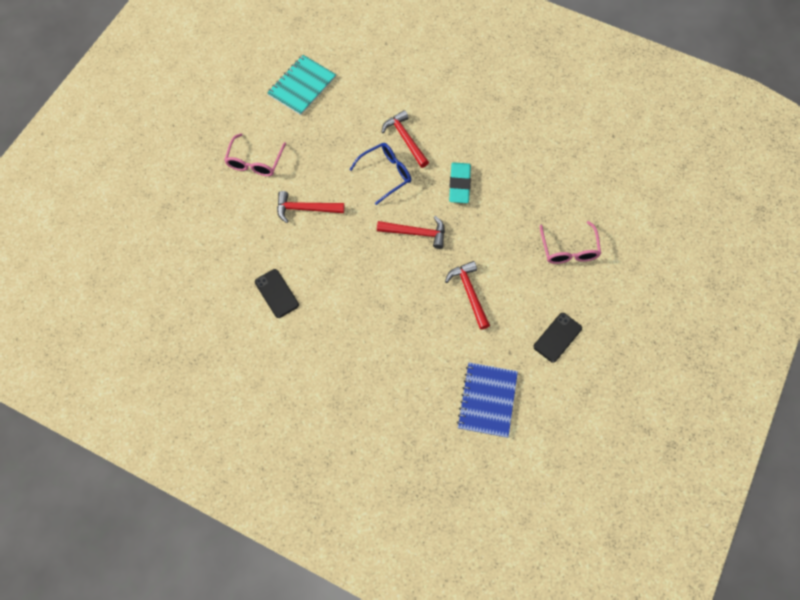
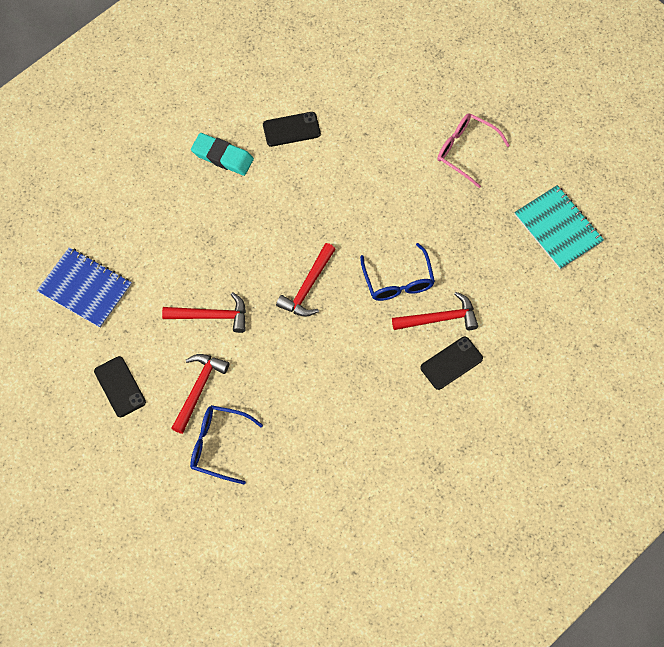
camera: 110 degrees right, 0 degrees up
red hammer [277,191,344,223] -> red hammer moved to [172,354,229,434]
turquoise eraser [449,162,471,203] -> turquoise eraser moved to [191,133,254,176]
pink glasses [540,221,601,264] -> blue glasses [190,405,263,485]
none -> black phone [420,337,483,390]

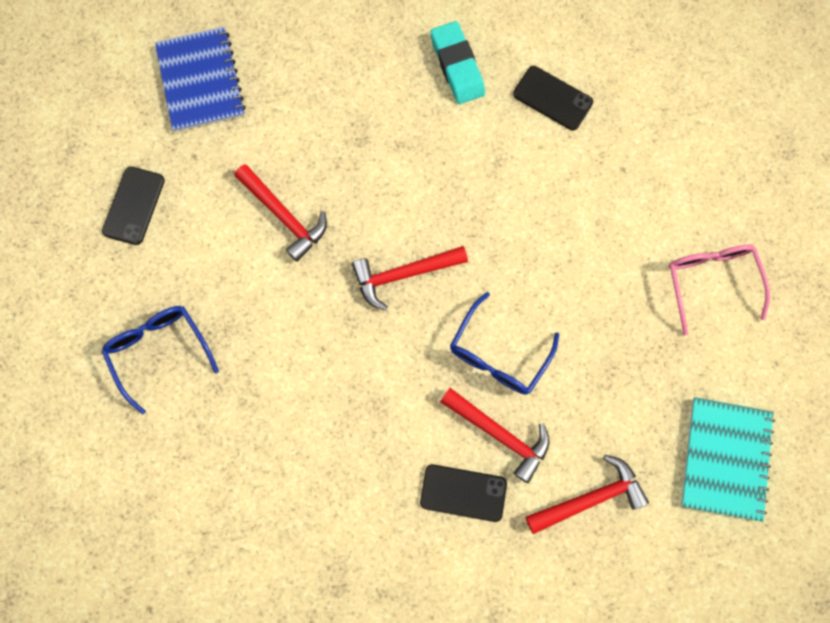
camera: 45 degrees right, 10 degrees up
red hammer [172,354,229,434] -> red hammer moved to [526,455,649,534]

